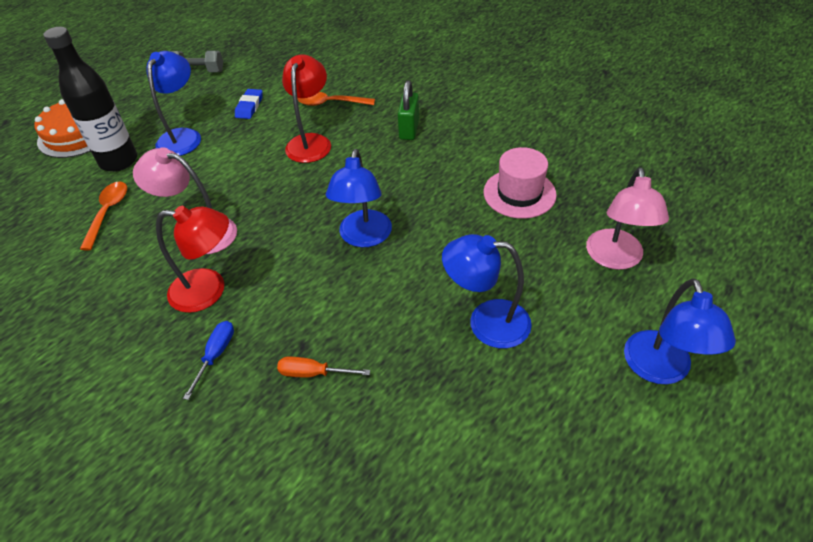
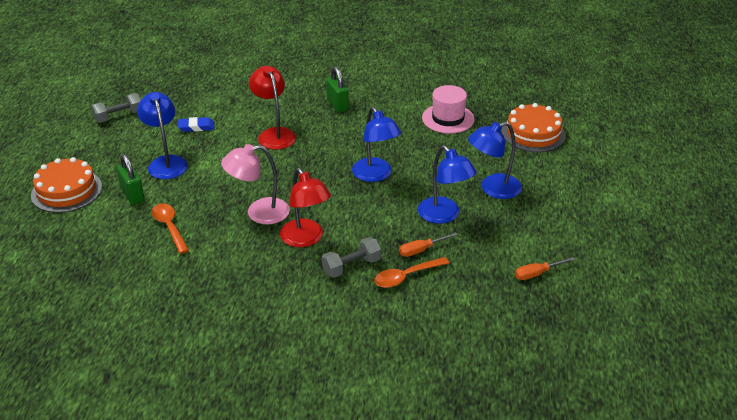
camera: 35 degrees left, 10 degrees down
black bottle [43,27,137,172] -> green padlock [117,154,145,205]
red lamp [156,206,229,313] -> red lamp turned 90 degrees clockwise [280,168,331,247]
blue screwdriver [183,321,234,400] -> grey dumbbell [322,237,381,278]
blue eraser [235,89,263,119] -> blue eraser turned 75 degrees counterclockwise [178,117,214,132]
orange spoon [297,92,375,106] -> orange spoon moved to [374,257,449,288]
pink lamp [586,167,669,270] -> orange cake [502,103,566,152]
blue lamp [624,278,736,384] -> blue lamp moved to [418,145,477,224]
none -> orange screwdriver [515,257,575,280]

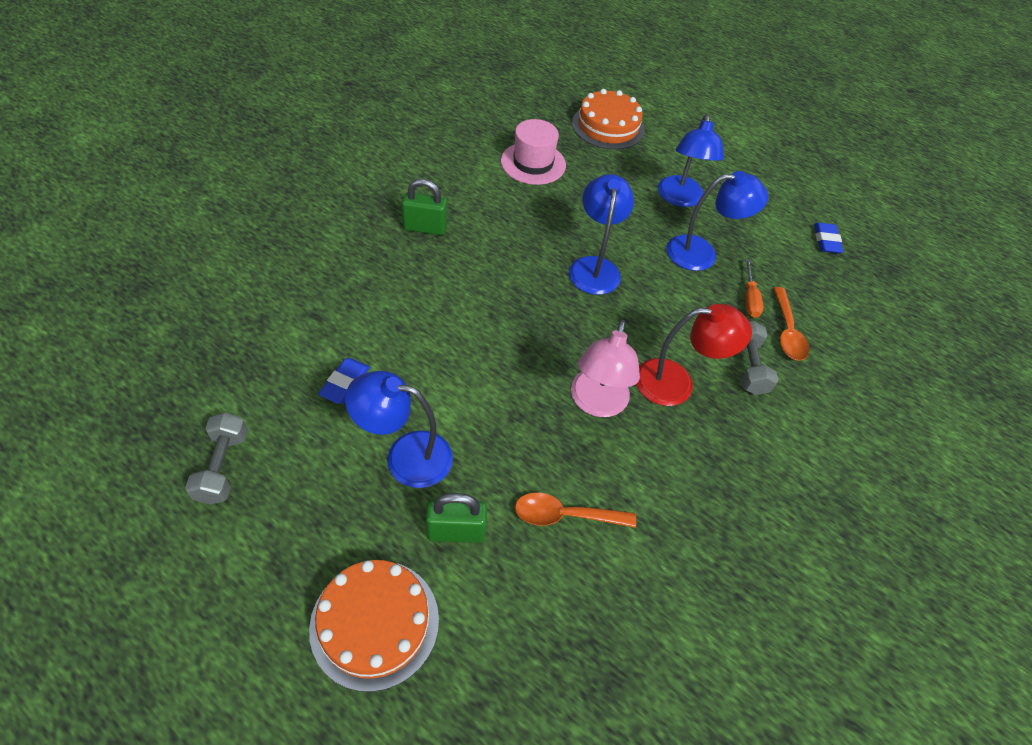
camera: 65 degrees left, 15 degrees up
red lamp [249,66,296,150] -> none
blue lamp [352,107,402,182] -> blue lamp turned 90 degrees counterclockwise [569,174,634,295]
orange screwdriver [515,257,575,280] -> blue eraser [814,222,843,254]

